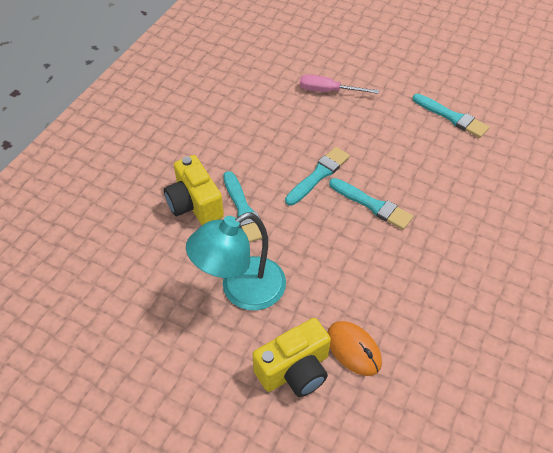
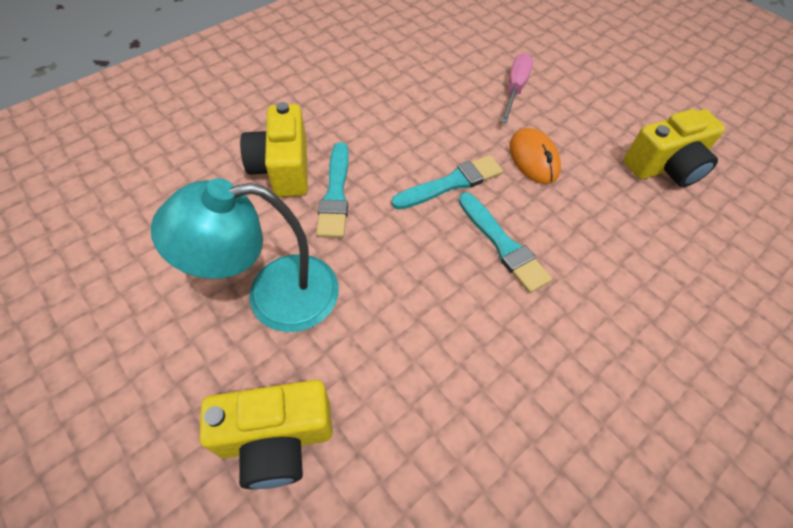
camera: 20 degrees right, 5 degrees up
pink screwdriver [300,74,379,94] -> pink screwdriver turned 75 degrees clockwise [501,53,533,124]
orange mouse [327,321,382,376] -> orange mouse moved to [509,128,561,184]
turquoise brush [412,94,489,138] -> yellow camera [623,109,725,187]

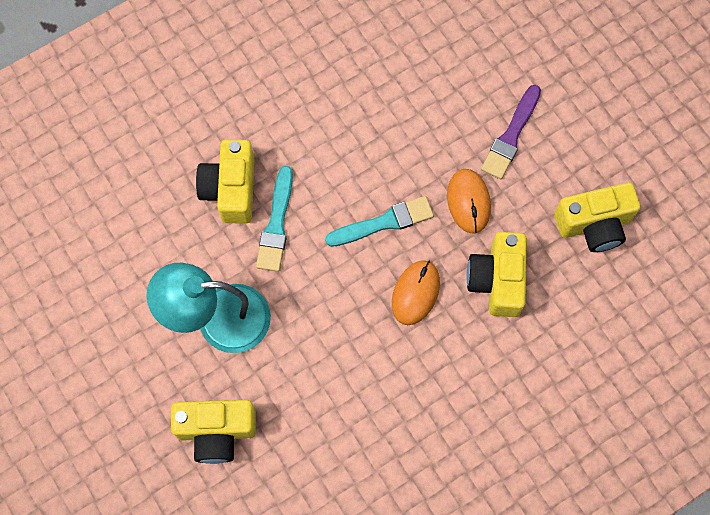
camera: 10 degrees right, 15 degrees up
turquoise brush [458,193,552,293] -> orange mouse [392,260,440,325]
pink screwdriver [501,53,533,124] -> none
none -> yellow camera [466,232,527,317]
none -> purple brush [481,85,541,179]

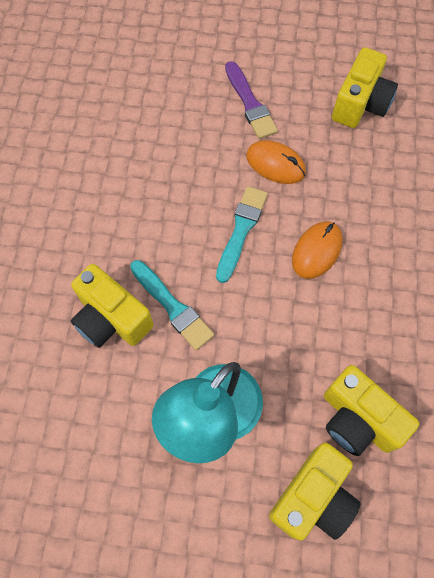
camera: 50 degrees left, 5 degrees down
orange mouse [392,260,440,325] -> orange mouse turned 60 degrees clockwise [292,222,343,279]
yellow camera [466,232,527,317] -> yellow camera moved to [324,365,419,456]

